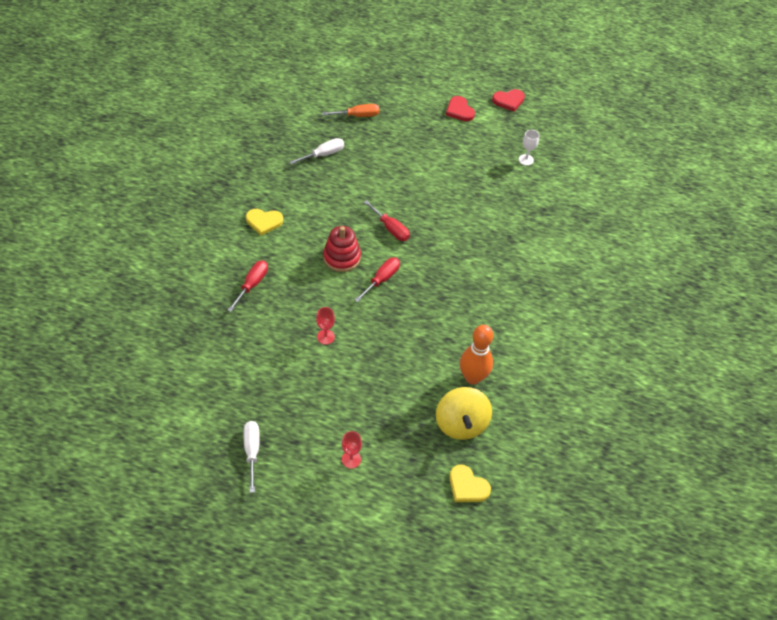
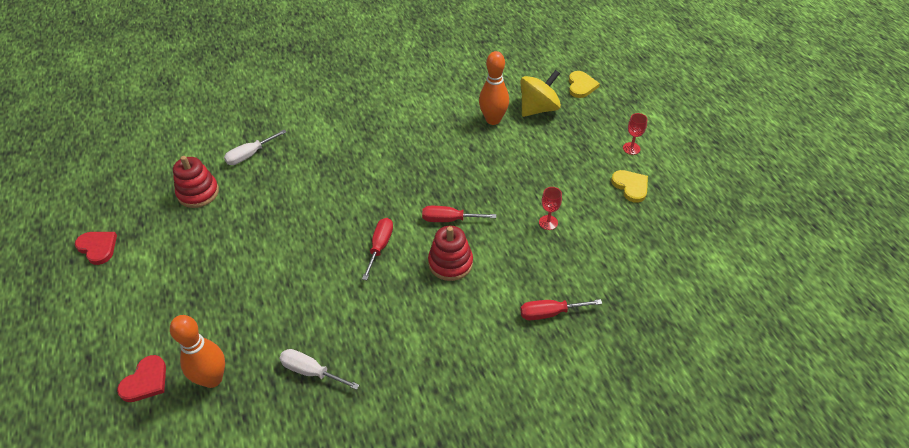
camera: 120 degrees left, 5 degrees down
white screwdriver [244,421,260,493] -> white screwdriver moved to [224,130,286,165]
yellow heart [246,209,283,236] -> yellow heart moved to [611,170,648,203]
orange screwdriver [322,104,380,117] -> orange bowling pin [170,315,225,388]
red heart [446,96,475,121] -> red heart moved to [117,355,166,402]
white goblet [519,130,539,166] -> red stacking toy [173,156,219,208]

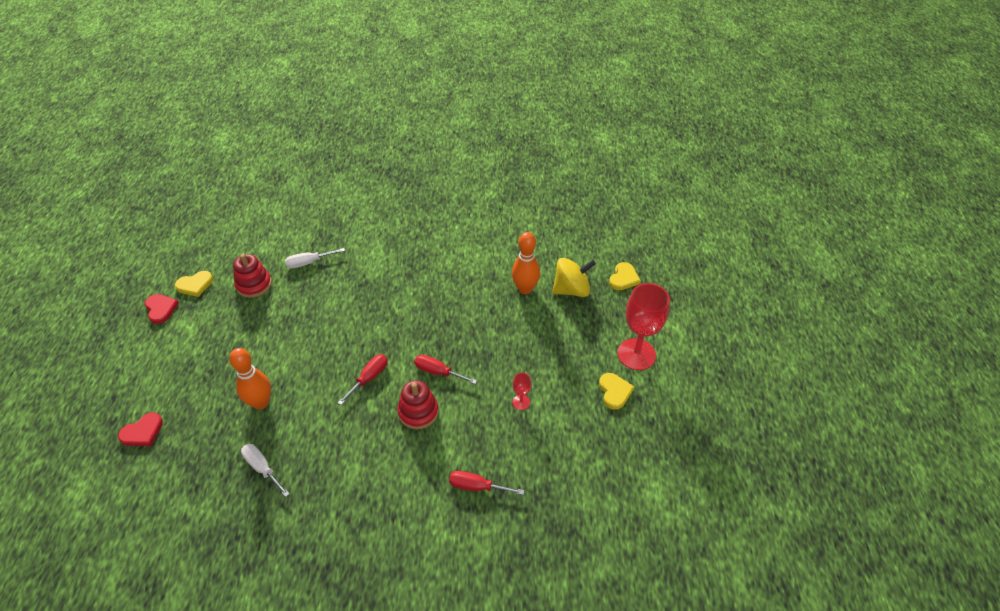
camera: 20 degrees right, 0 degrees up
orange bowling pin [170,315,225,388] -> orange bowling pin moved to [229,348,271,410]
red goblet [623,113,648,155] -> red goblet [617,283,670,370], size x2.27
none -> yellow heart [175,271,213,297]

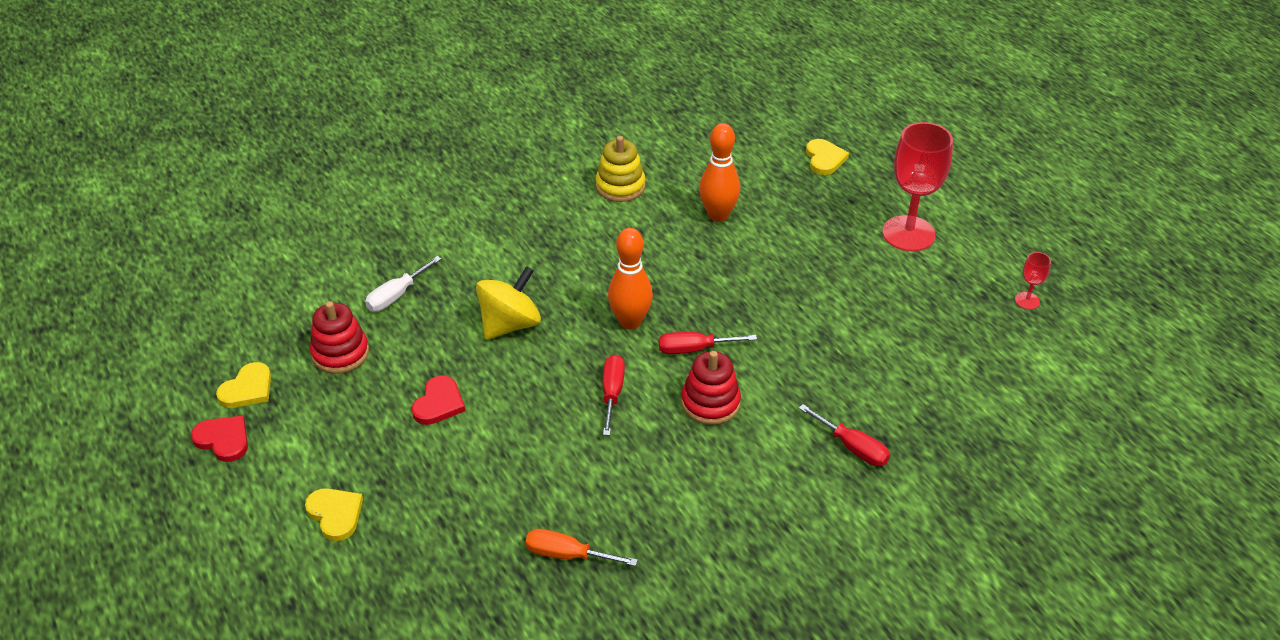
camera: 30 degrees left, 5 degrees down
red heart [118,412,163,446] -> red heart moved to [411,375,465,425]
orange bowling pin [229,348,271,410] -> orange bowling pin moved to [608,228,653,329]
white screwdriver [241,444,290,497] -> orange screwdriver [525,529,638,566]
red screwdriver [449,471,525,495] -> red screwdriver turned 120 degrees counterclockwise [799,404,890,466]
red goblet [512,373,531,410] -> red goblet moved to [1015,252,1051,309]
yellow spinning top [552,258,596,297] -> yellow spinning top moved to [476,266,541,340]
yellow heart [599,373,634,410] -> yellow heart moved to [305,488,363,541]
none -> yellow stacking toy [596,136,645,202]

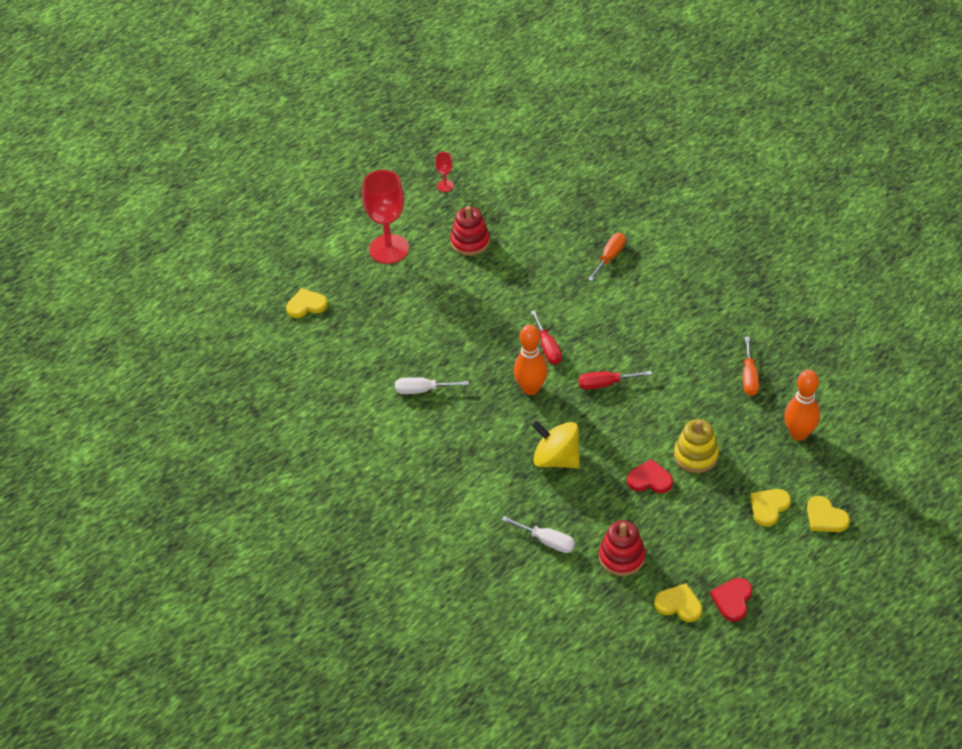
camera: 100 degrees left, 5 degrees up
yellow stacking toy [596,136,645,202] -> yellow stacking toy moved to [674,419,719,473]
red stacking toy [681,351,741,425] -> red stacking toy moved to [450,206,490,256]
orange bowling pin [699,123,740,222] -> orange bowling pin moved to [784,370,820,441]
red screwdriver [799,404,890,466] -> orange screwdriver [588,233,626,281]
none -> white screwdriver [395,377,469,394]
none -> yellow heart [807,496,850,532]

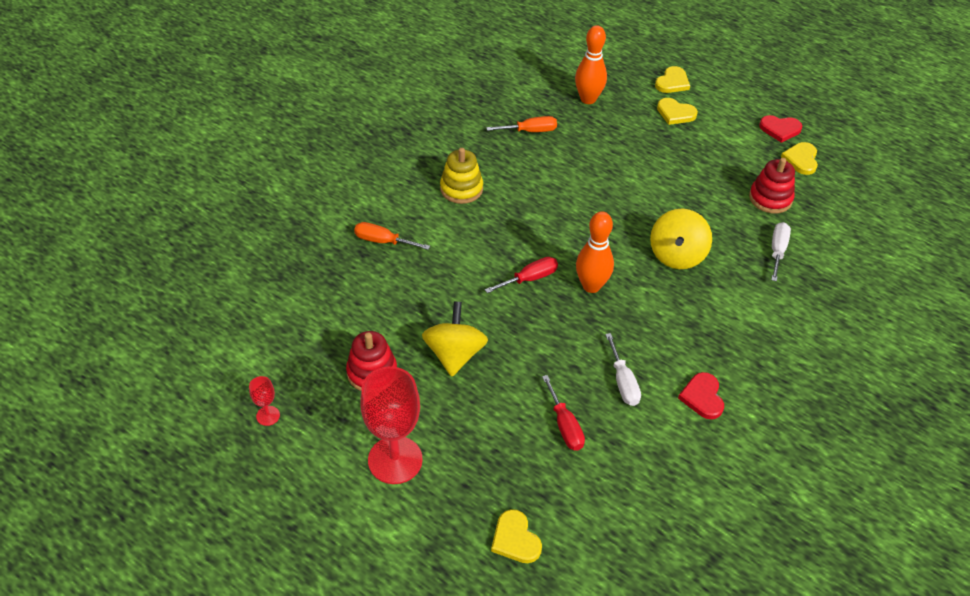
camera: 105 degrees left, 0 degrees up
red screwdriver [579,371,652,390] -> red screwdriver moved to [542,375,585,450]
red heart [627,459,673,493] -> red heart moved to [678,372,724,419]
yellow stacking toy [674,419,719,473] -> yellow stacking toy moved to [440,148,483,204]
none -> yellow spinning top [422,301,488,377]

